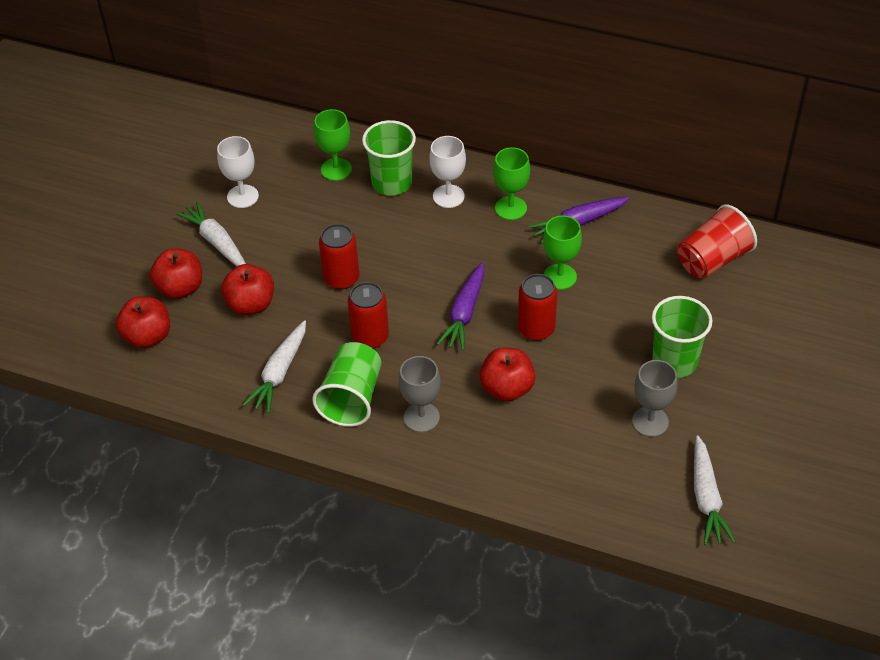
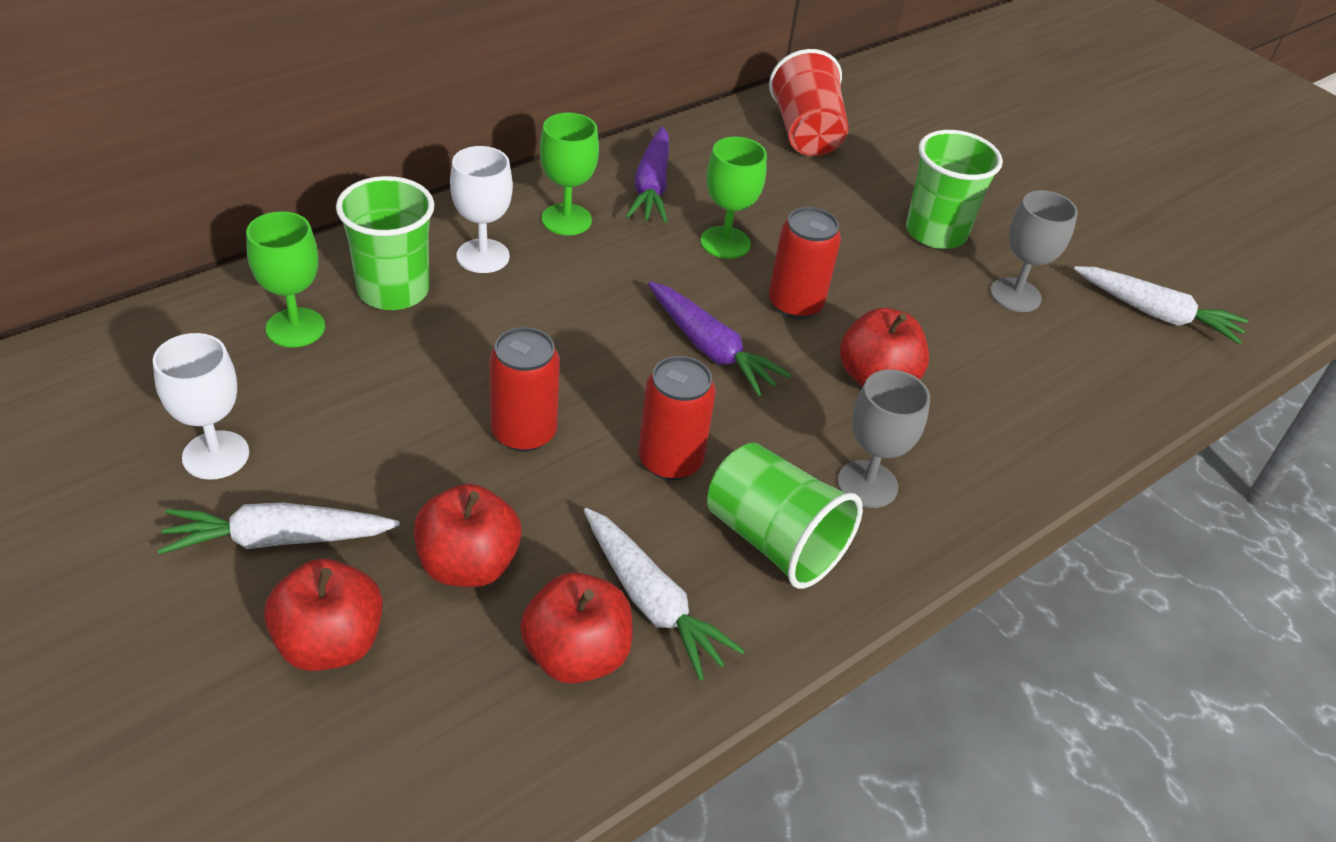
camera: 65 degrees left, 5 degrees down
red apple [116,297,170,348] -> red apple moved to [520,572,633,684]

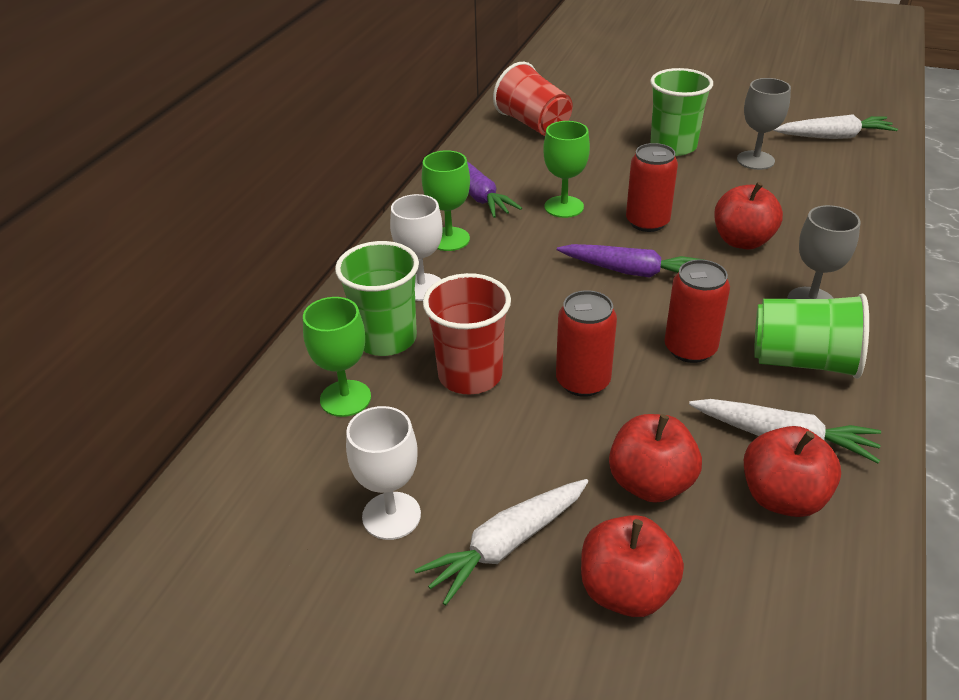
camera: 25 degrees left, 5 degrees down
none -> red cup [423,273,511,394]

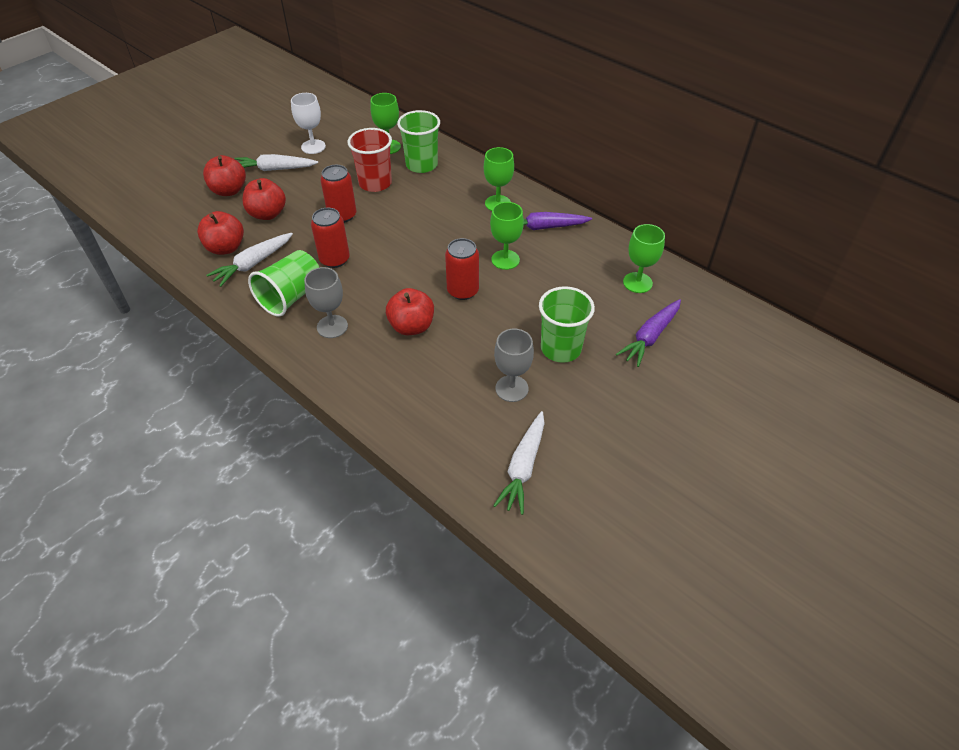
camera: 110 degrees right, 10 degrees up
white goblet [390,194,442,301] -> none
white carrot [414,479,588,605] -> white carrot turned 75 degrees counterclockwise [234,154,318,171]
red cup [493,62,573,136] -> green goblet [623,224,665,293]
purple carrot [557,244,705,278] -> purple carrot moved to [616,299,681,367]

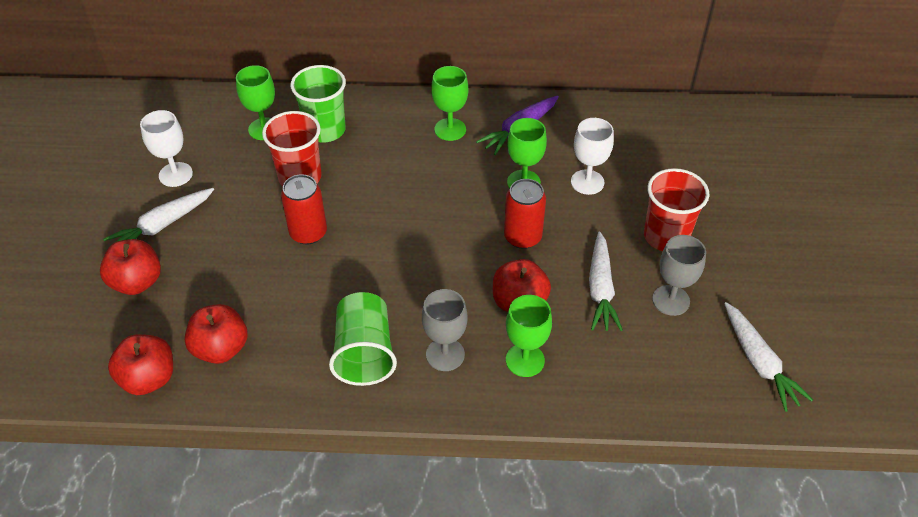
camera: 40 degrees left, 0 degrees up
white carrot [207,233,293,287] -> white carrot moved to [589,232,623,331]
red apple [243,178,286,220] -> red apple moved to [108,334,173,395]
red can [311,208,350,268] -> none
green cup [539,286,595,363] -> red cup [644,168,710,251]
purple carrot [616,299,681,367] -> none
green goblet [623,224,665,293] -> green goblet moved to [506,295,552,377]
none -> white goblet [571,118,614,195]

